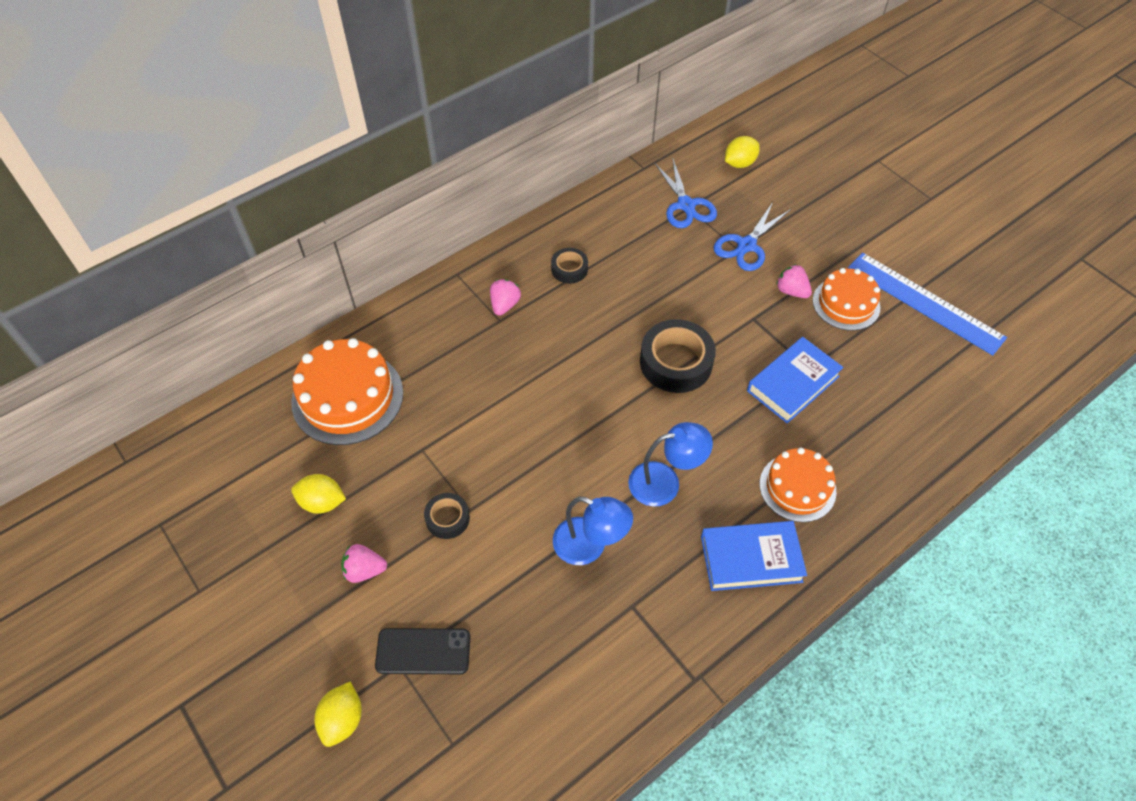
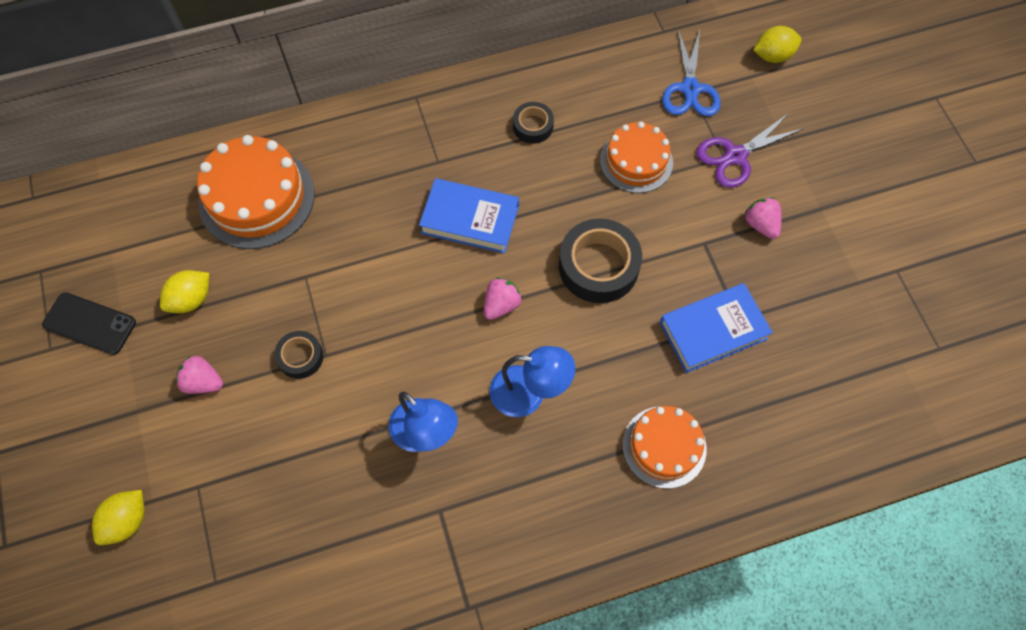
camera: 20 degrees right, 10 degrees up
yellow lemon [291,474,346,514] -> yellow lemon turned 75 degrees counterclockwise [160,270,209,313]
black phone [375,628,470,674] -> black phone moved to [42,292,136,355]
pink strawberry [490,279,521,316] -> pink strawberry moved to [484,277,522,320]
blue book [701,521,807,591] -> blue book moved to [419,178,519,253]
blue scissors [714,202,791,271] -> purple scissors [696,112,805,188]
orange cake [813,268,880,331] -> orange cake moved to [600,122,673,193]
blue ruler [847,253,1007,355] -> none

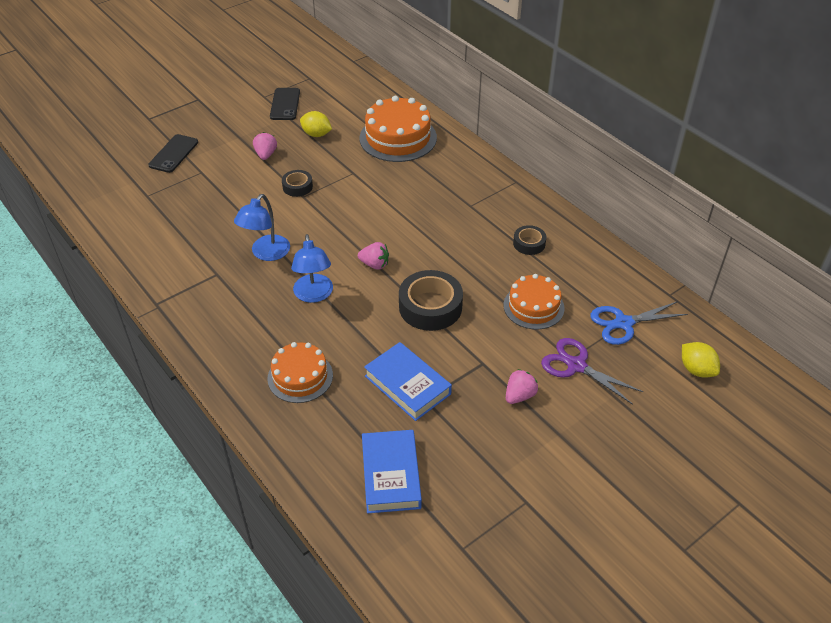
camera: 70 degrees right, 20 degrees down
yellow lemon [92,490,144,545] -> black phone [148,134,198,173]
blue book [419,178,519,253] -> blue book moved to [362,430,422,513]

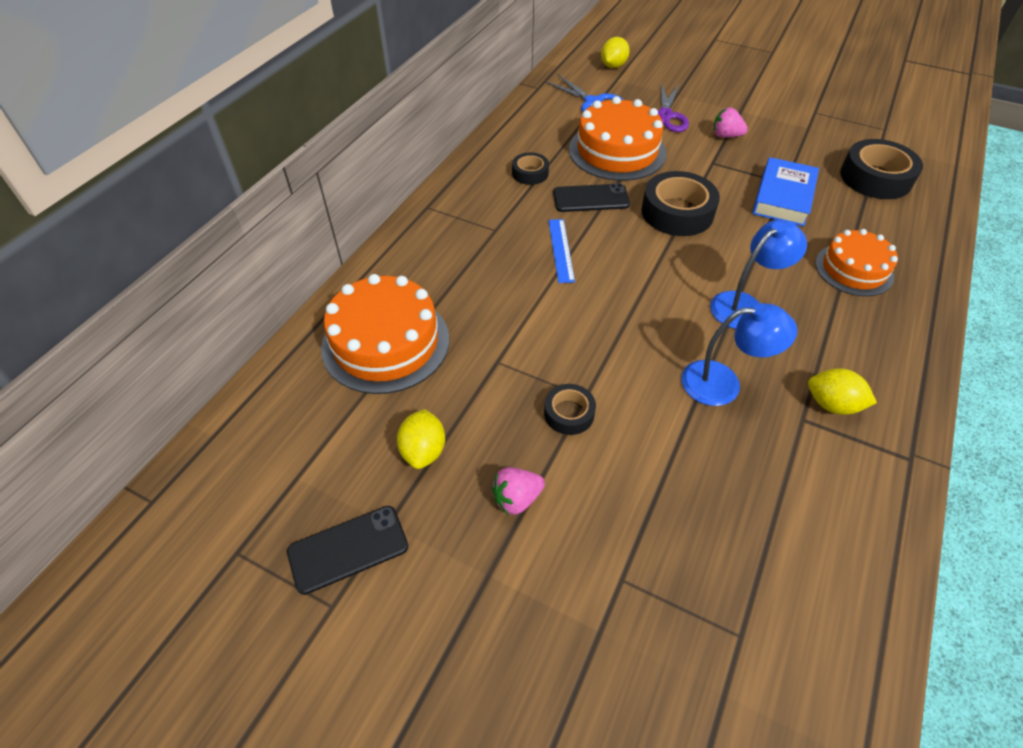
camera: 115 degrees left, 5 degrees up
black phone [148,134,198,173] -> black phone moved to [553,183,630,212]
pink strawberry [358,242,389,270] -> none
blue book [362,430,422,513] -> black tape [840,139,923,199]
orange cake [504,274,565,330] -> orange cake [569,96,666,181], size x1.55
none -> blue ruler [548,219,575,283]
none -> yellow lemon [808,368,877,415]

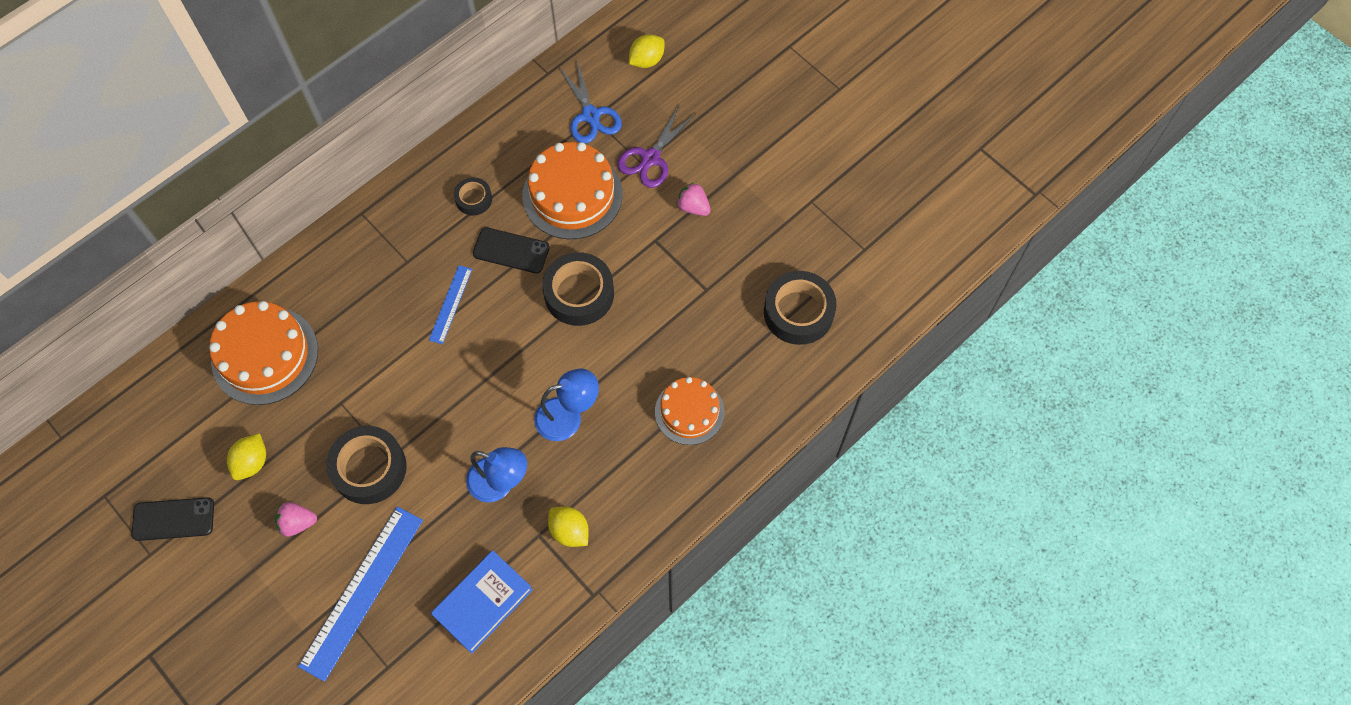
camera: 20 degrees right, 15 degrees up
black tape [544,384,596,435] -> black tape [326,426,407,504], size x1.85
blue book [752,157,819,226] -> blue book moved to [431,550,533,654]
none -> blue ruler [298,507,423,682]

